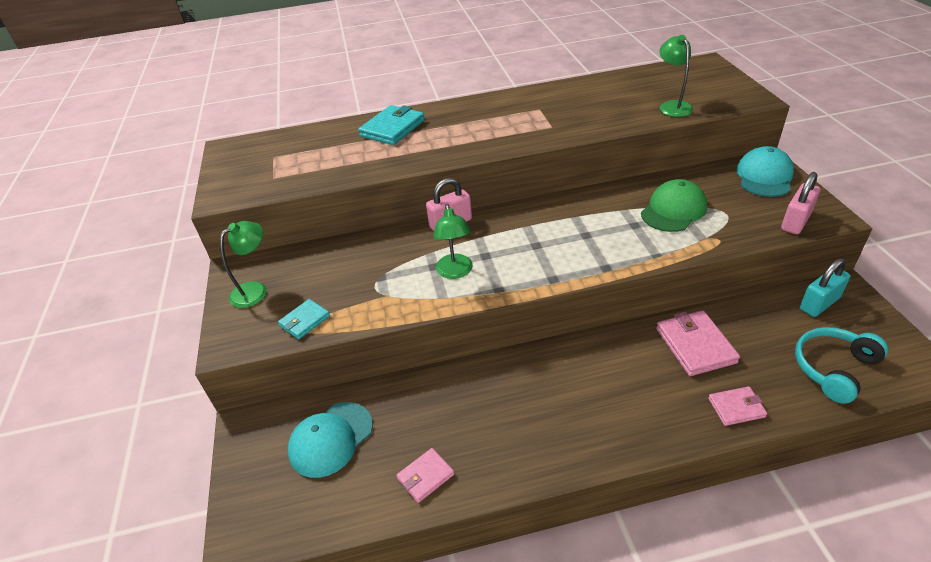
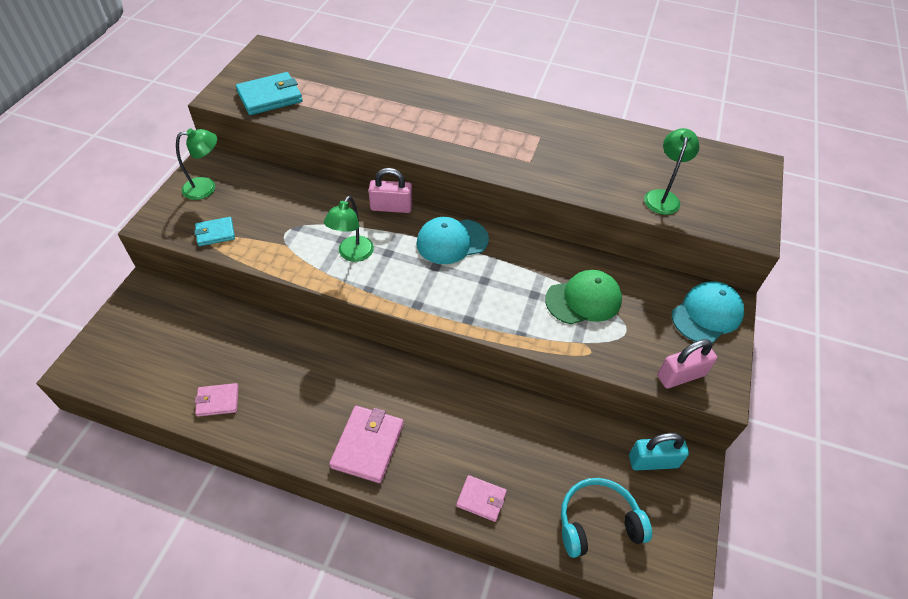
camera: 25 degrees right, 10 degrees up
turquoise cap [288,402,373,478] -> turquoise cap moved to [416,217,489,264]
turquoise wallet [358,105,425,145] -> turquoise wallet moved to [236,72,303,115]
pink wallet [656,310,740,376] -> pink wallet moved to [329,406,404,483]

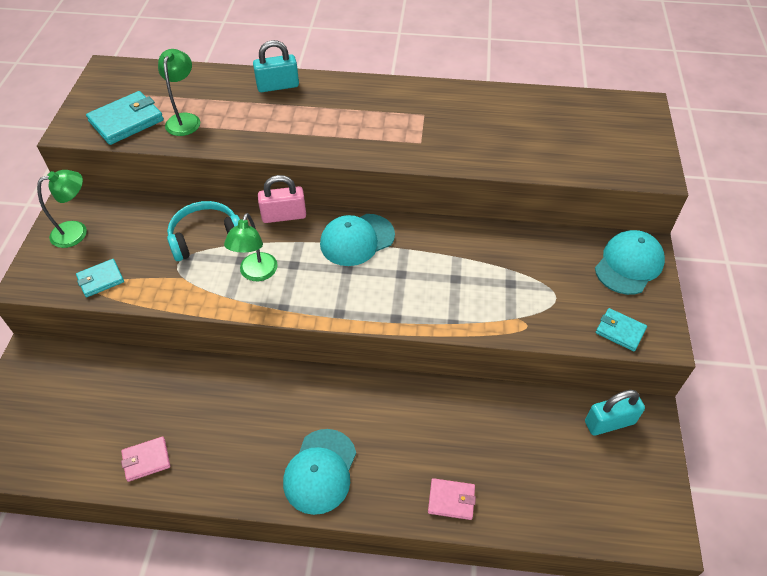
camera: 10 degrees left, 0 degrees up
pink wallet [329,406,404,483] -> turquoise cap [283,429,356,515]
green cap [545,270,622,324] -> none
turquoise headphones [561,478,652,558] -> turquoise headphones moved to [167,201,240,261]
green lamp [644,128,700,215] -> green lamp moved to [158,49,200,136]
pink padlock [657,339,717,388] -> turquoise wallet [596,308,647,351]
none -> turquoise padlock [253,40,299,92]

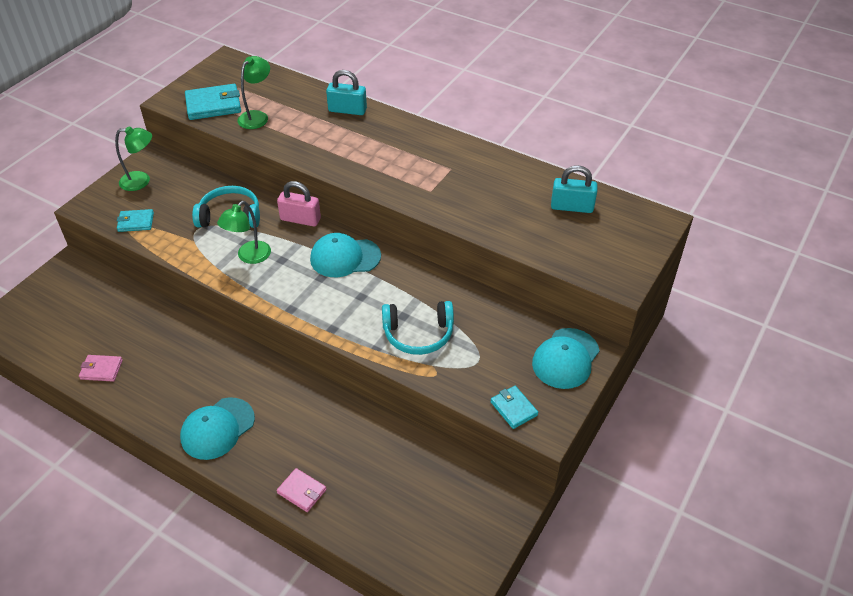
camera: 25 degrees right, 5 degrees down
turquoise padlock [585,390,645,436] -> turquoise padlock moved to [551,165,598,213]
turquoise cap [595,230,665,295] -> turquoise cap turned 150 degrees clockwise [532,328,600,389]
none -> turquoise headphones [382,301,454,355]

